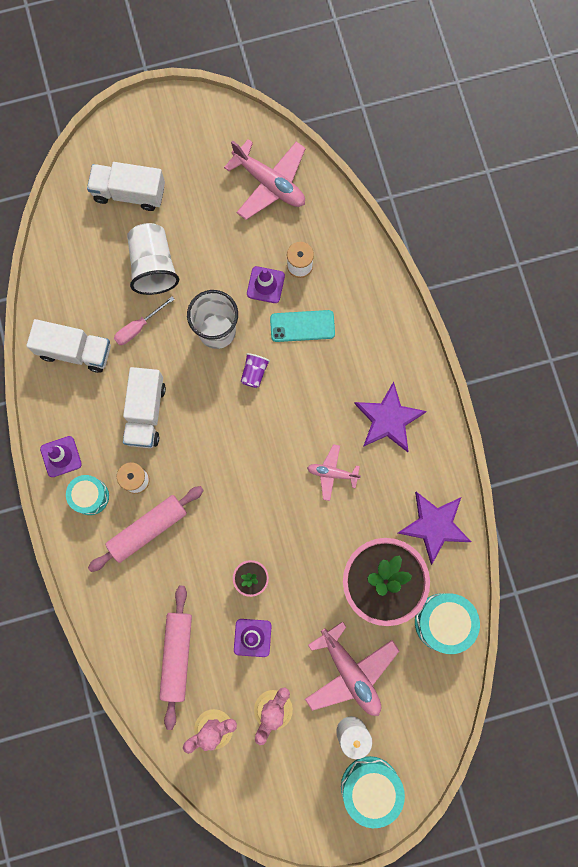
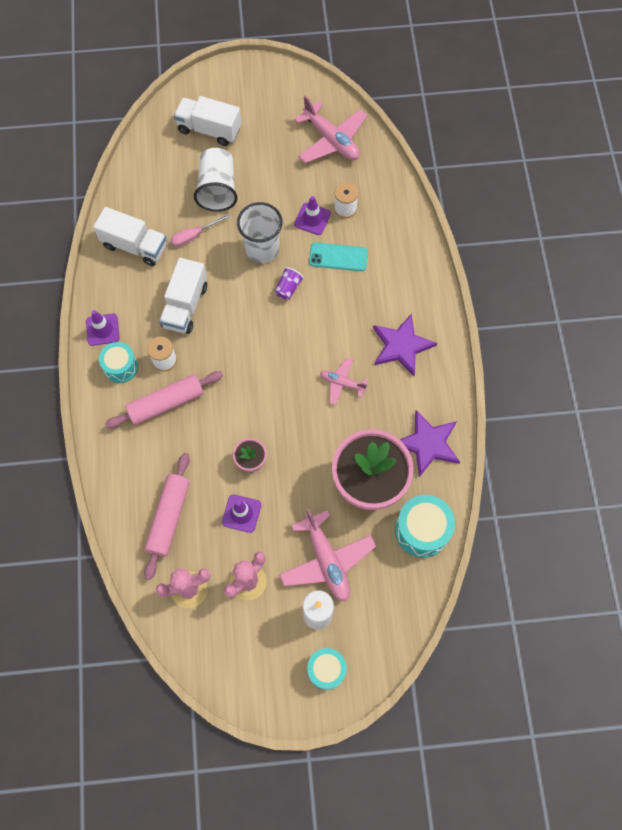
camera: 10 degrees right, 10 degrees down
turquoise drum [341,756,405,828] -> turquoise drum [307,648,347,690], size x0.67

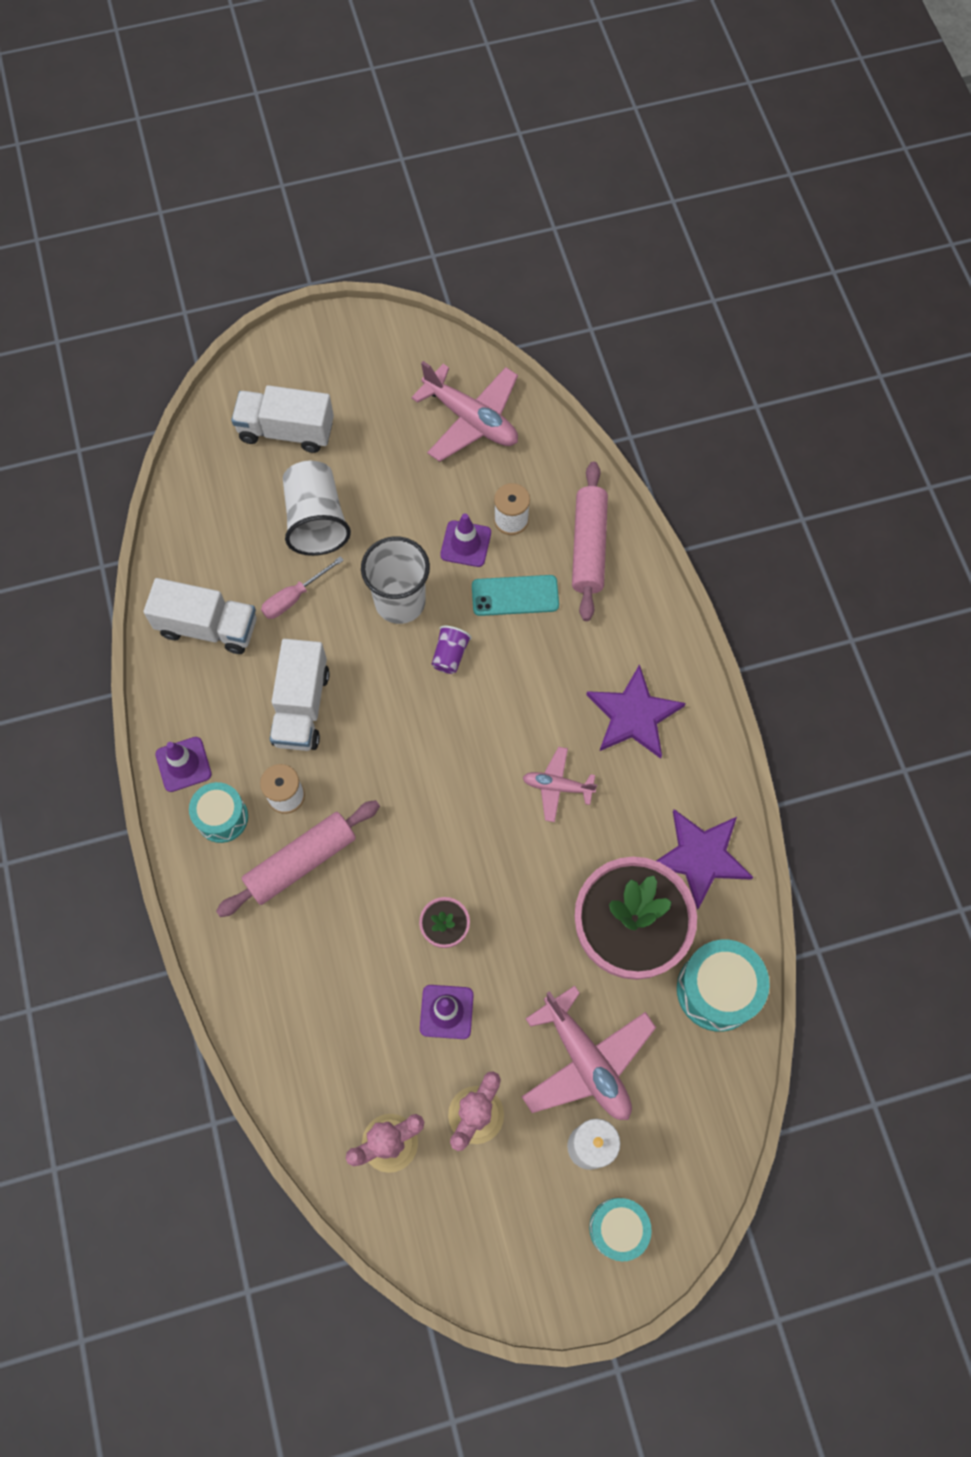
camera: 10 degrees left, 0 degrees up
pink rolling pin [144,453,190,580] -> pink rolling pin moved to [572,462,608,621]

